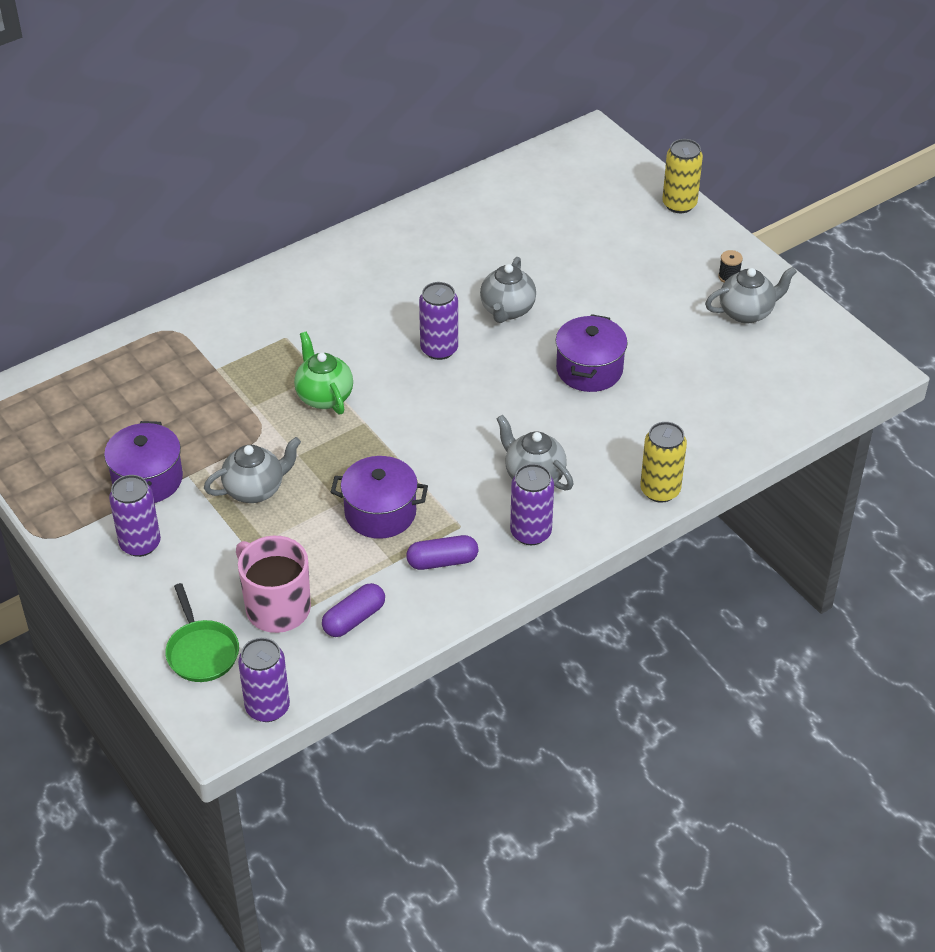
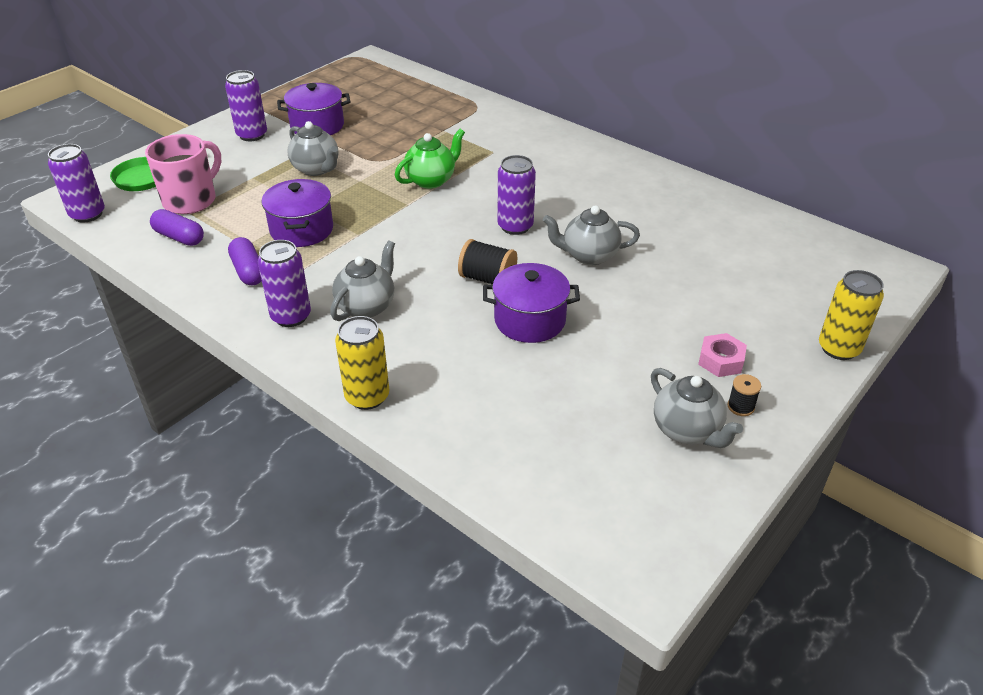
camera: 75 degrees right, 5 degrees down
none -> black spool [458,239,517,284]
none -> pink nut [698,333,747,377]

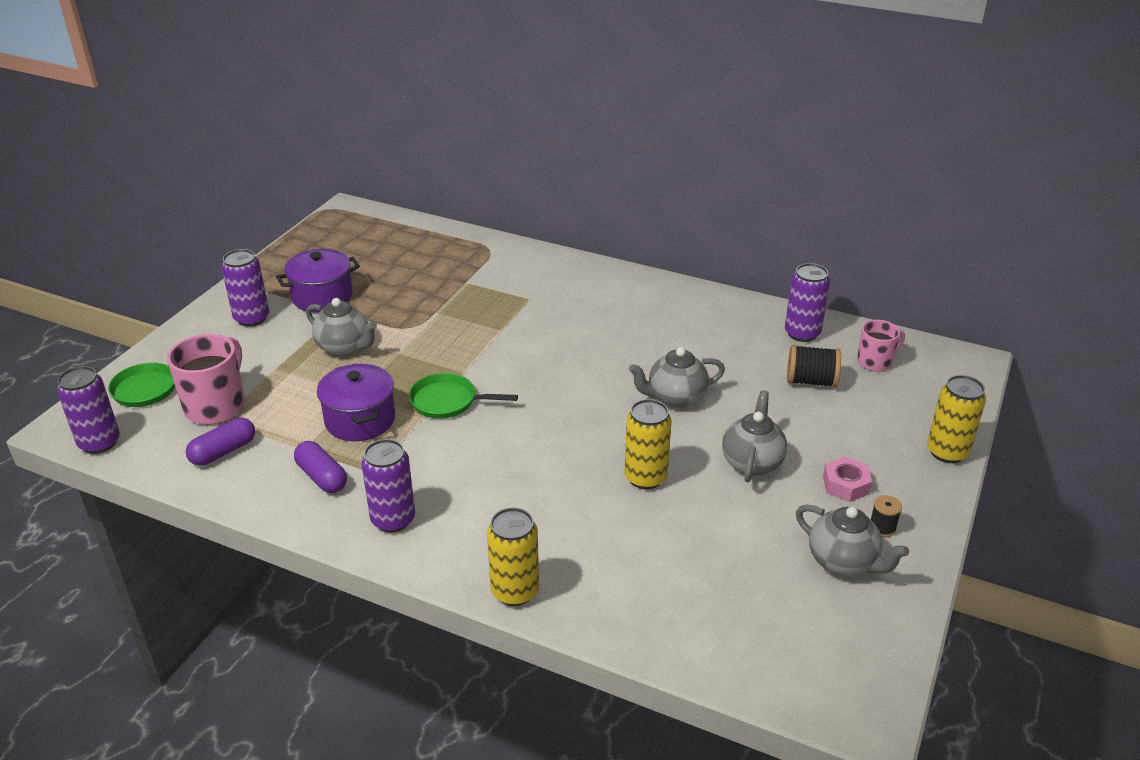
camera: 15 degrees left, 5 degrees down
purple capsule [150,209,204,246] -> purple capsule turned 60 degrees counterclockwise [186,418,255,466]
grey teapot [330,240,395,321] -> grey teapot moved to [722,390,787,482]
green teapot [395,129,465,189] -> none
black spool [458,239,517,284] -> black spool moved to [787,345,841,388]
purple pot [483,263,580,343] -> yellow can [624,399,672,489]
purple can [498,155,536,235] -> purple can moved to [785,263,830,342]
none -> green pan [409,373,518,419]
none -> pink mug [857,320,905,372]

